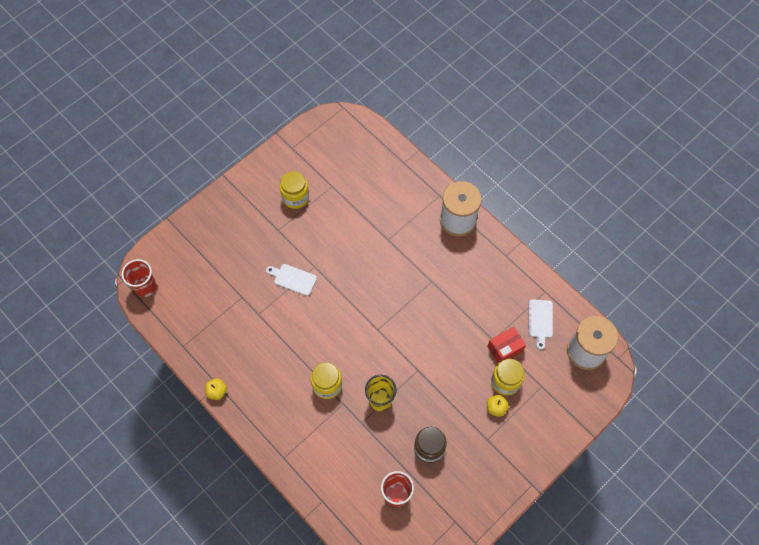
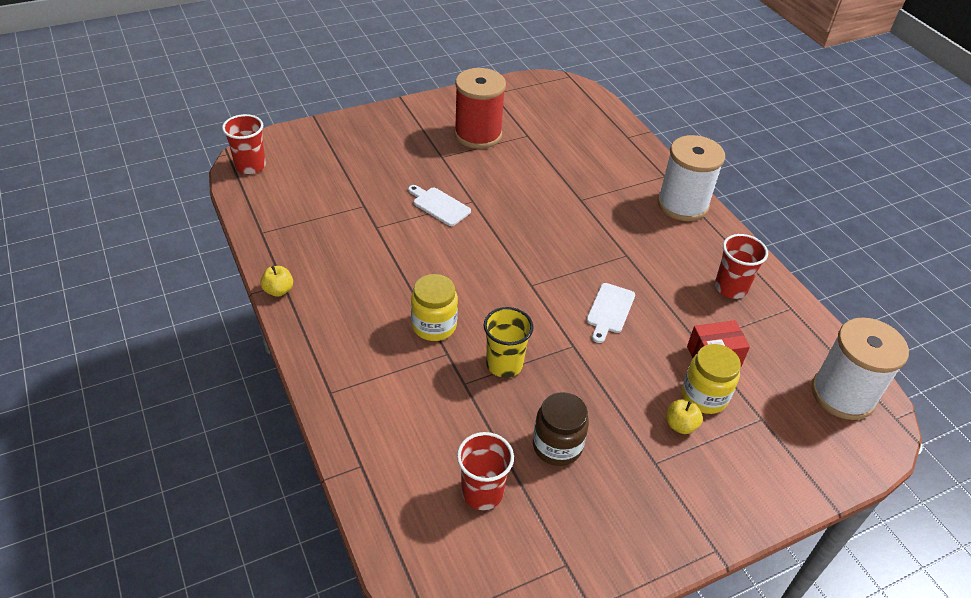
camera: 15 degrees right, 20 degrees down
yellow jar [280,171,309,209] -> red spool [454,68,506,149]
white cutting board [529,299,553,350] -> white cutting board moved to [586,283,635,343]
none -> red cup [715,234,768,299]

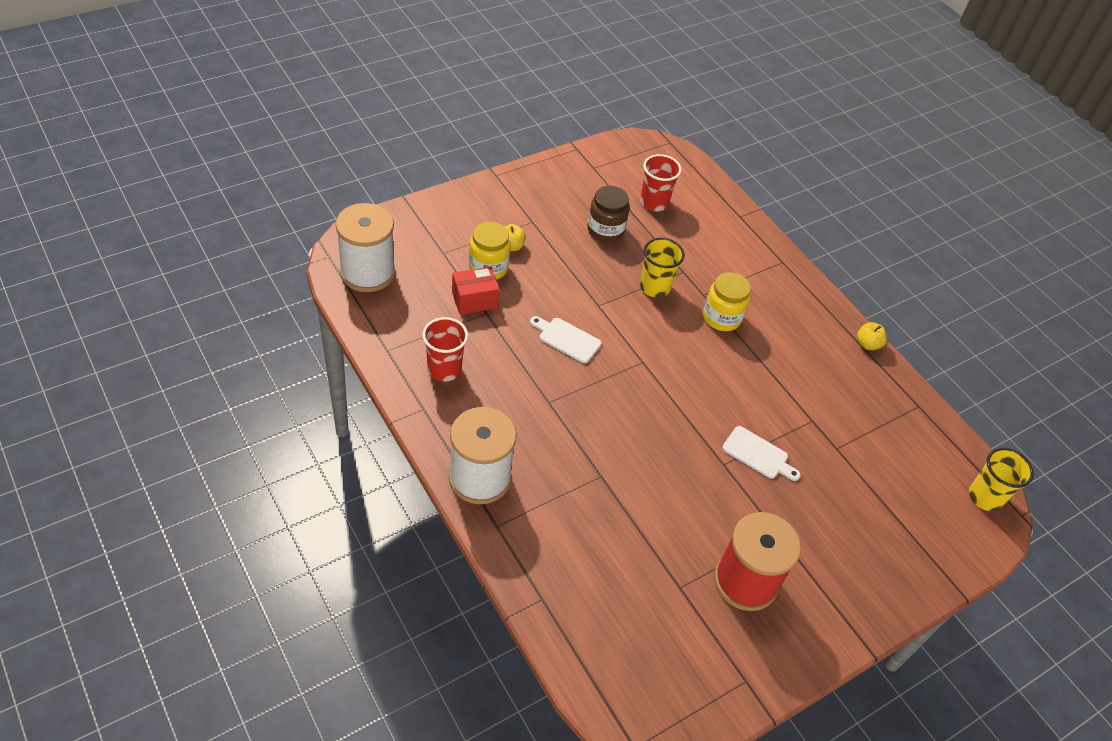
camera: 170 degrees right, 5 degrees up
red cup [222,114,266,174] -> yellow cup [969,447,1034,511]
white cutting board [586,283,635,343] -> white cutting board turned 75 degrees counterclockwise [530,316,601,363]

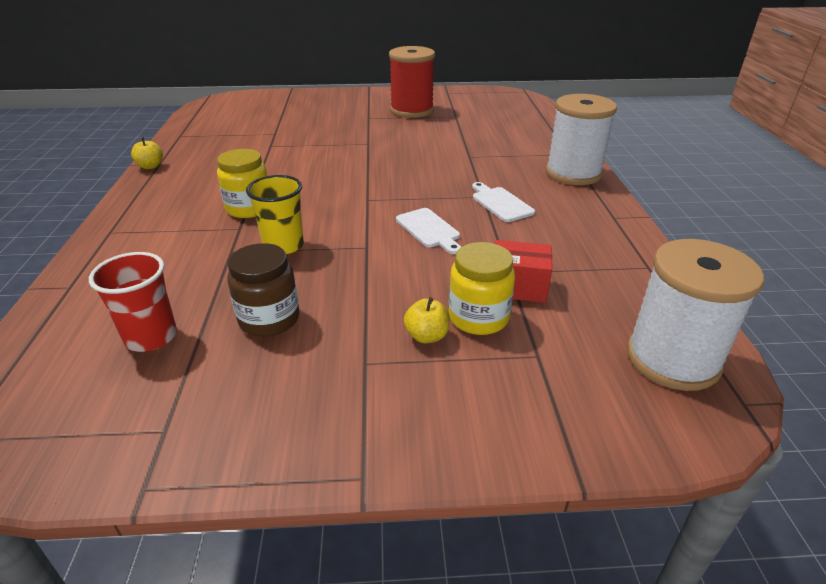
camera: 145 degrees left, 15 degrees down
red cup [422,317,468,382] -> none
white cutting board [722,426,801,481] -> white cutting board moved to [472,182,535,222]
yellow cup [969,447,1034,511] -> none

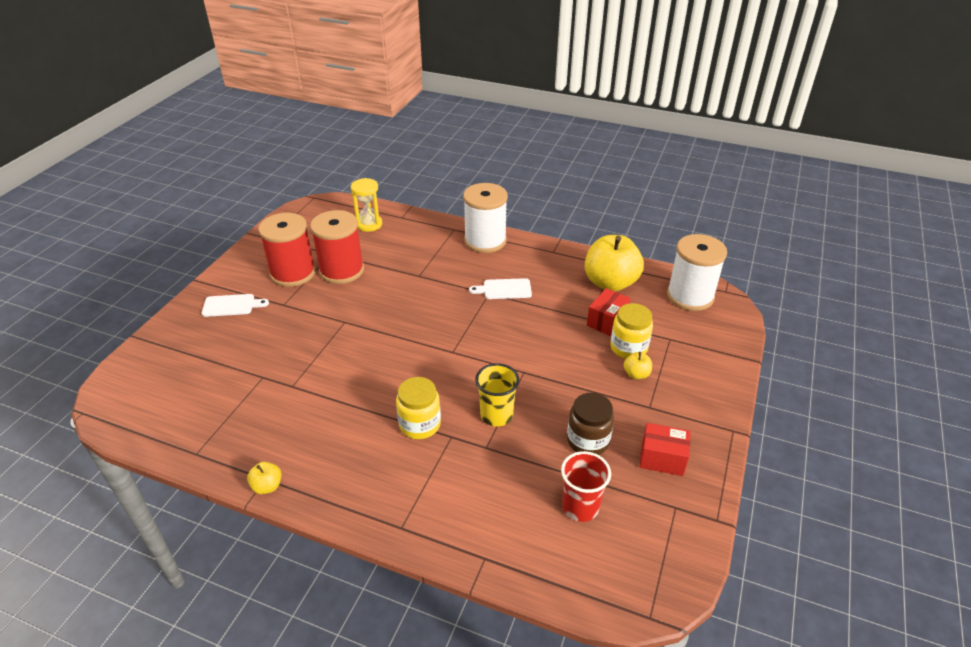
camera: 65 degrees left, 5 degrees up
white cutting board [396,208,461,254] -> white cutting board moved to [202,294,269,317]
none -> red spool [310,210,364,284]
none -> yellow hourglass [351,178,382,232]
none -> yellow apple [585,235,644,292]
none -> red box [640,423,691,476]

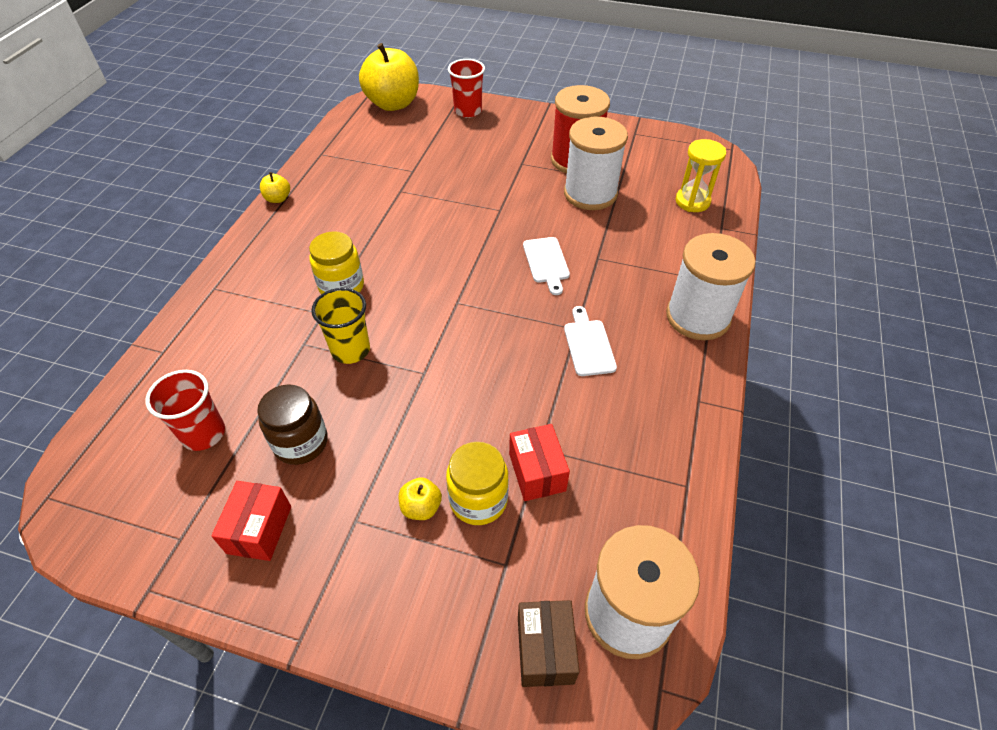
camera: 85 degrees right, 10 degrees up
white cutting board [202,294,269,317] -> white cutting board moved to [523,237,570,295]
red spool [310,210,364,284] -> white spool [564,117,628,210]
yellow apple [585,235,644,292] -> yellow apple moved to [359,43,419,111]
red box [587,288,631,336] -> red box turned 45 degrees clockwise [509,424,570,501]
none -> red cup [448,59,485,118]
none -> brown box [518,600,579,687]

